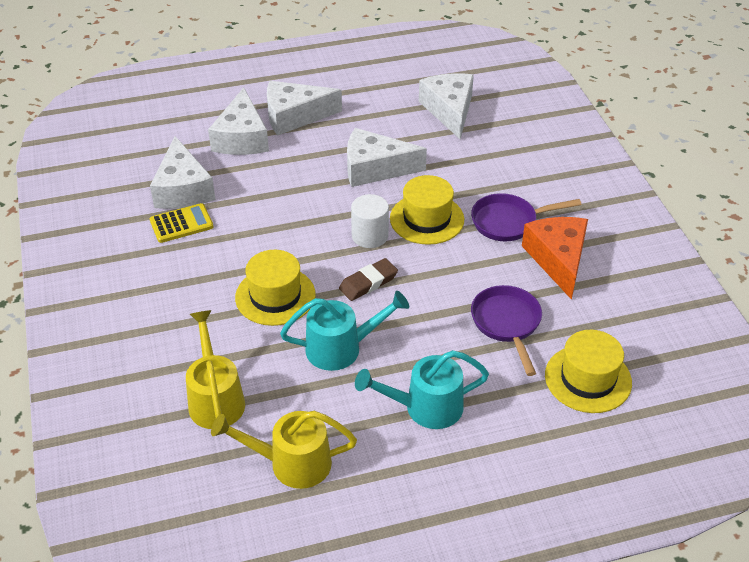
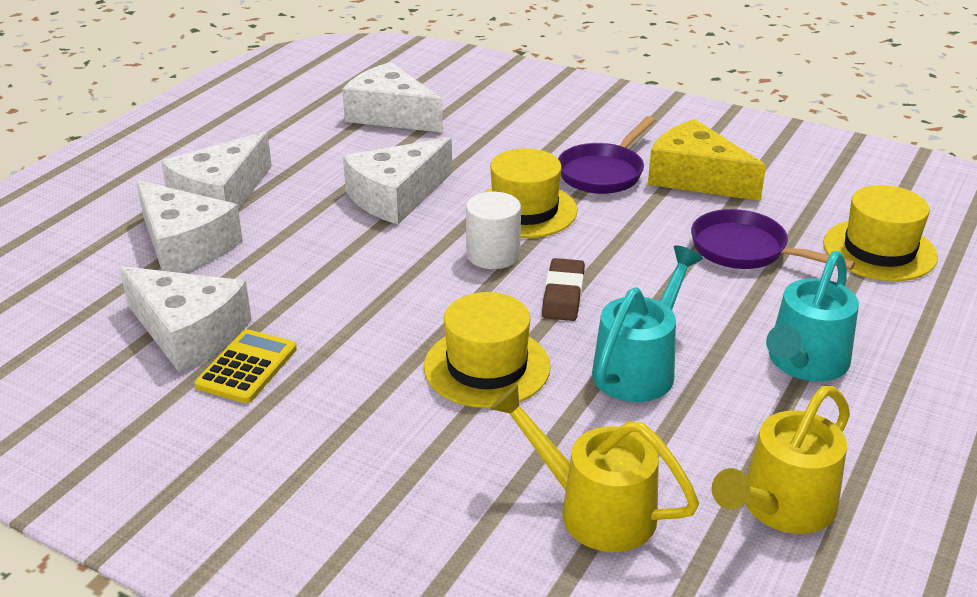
camera: 45 degrees left, 10 degrees down
orange cheese [522,217,588,300] -> yellow cheese [648,119,766,201]

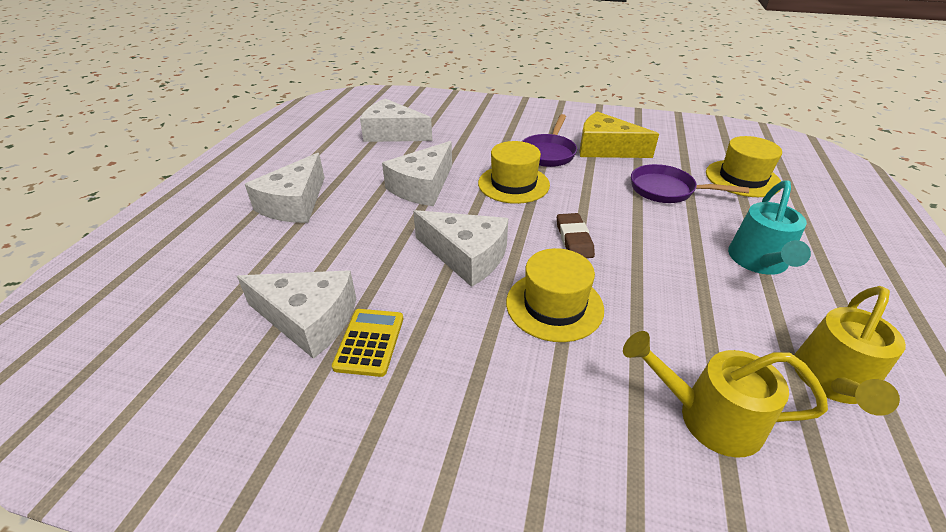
camera: 15 degrees left, 5 degrees up
white cheese [136,180,243,273] -> white cheese moved to [413,210,508,287]
white cylinder [466,192,521,269] -> none
turquoise watering can [592,245,703,402] -> none

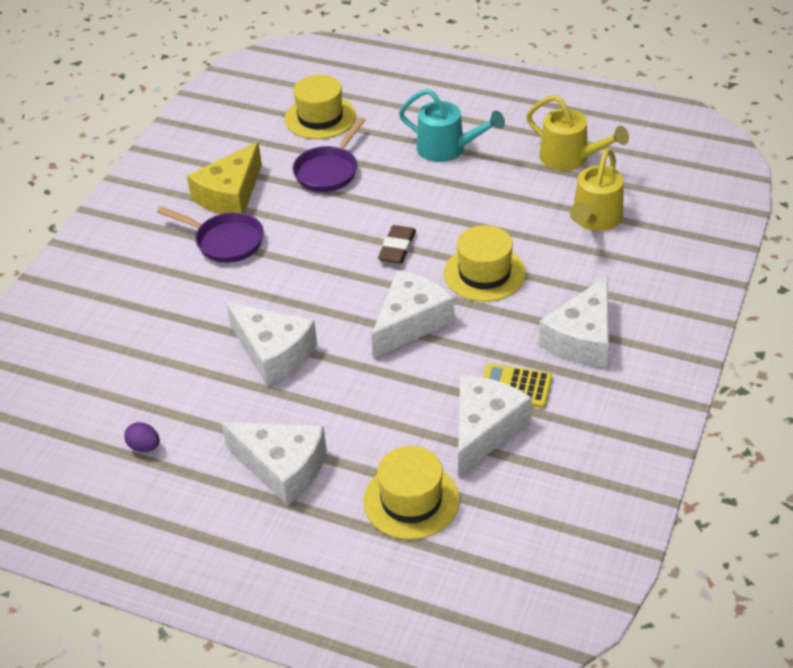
camera: 80 degrees left, 5 degrees up
white cheese [360,99,432,142] -> white cheese moved to [538,276,609,367]
yellow hat [478,141,550,204] -> yellow hat moved to [363,446,460,540]
brown eraser [557,213,595,258] -> brown eraser turned 75 degrees counterclockwise [378,225,416,264]
none -> purple egg [124,422,160,452]

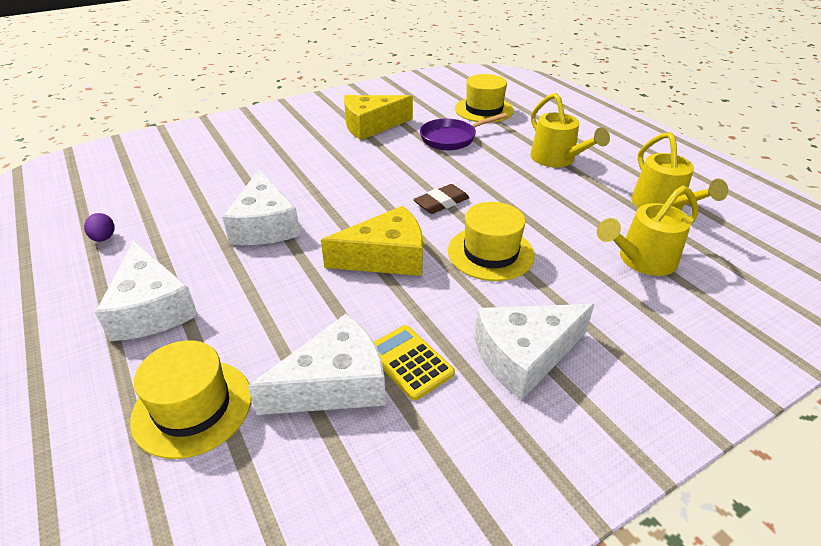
camera: 35 degrees right, 5 degrees down
purple pan [157,206,264,263] -> none
white cheese [371,270,455,359] -> yellow cheese [321,206,423,276]
turquoise watering can [399,89,505,162] -> yellow watering can [530,93,610,167]

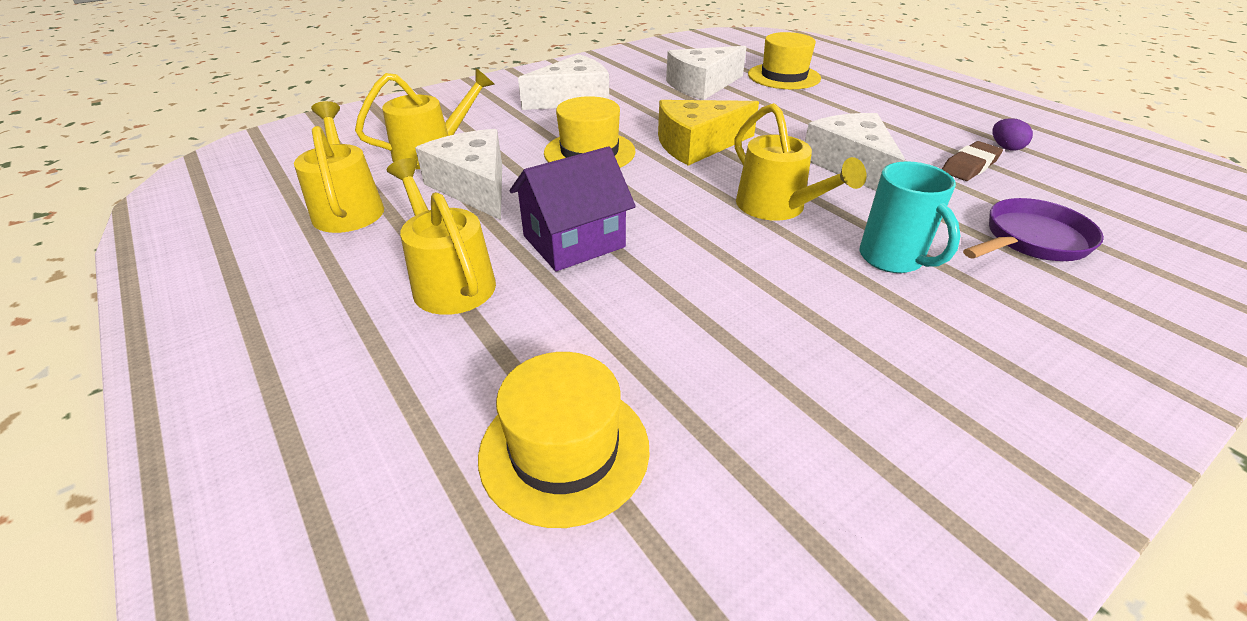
camera: 175 degrees right, 0 degrees up
white cheese [95,241,198,341] -> white cheese moved to [415,129,502,220]
yellow cheese [344,95,413,140] -> none
yellow calculator [374,325,455,401] -> none
brown eraser [413,184,470,214] -> brown eraser moved to [942,141,1003,181]
purple pan [420,113,508,150] -> purple pan moved to [963,198,1104,261]
none -> purple house [510,146,636,271]
none -> yellow watering can [734,103,866,221]
none -> turquoise mug [859,161,961,273]

